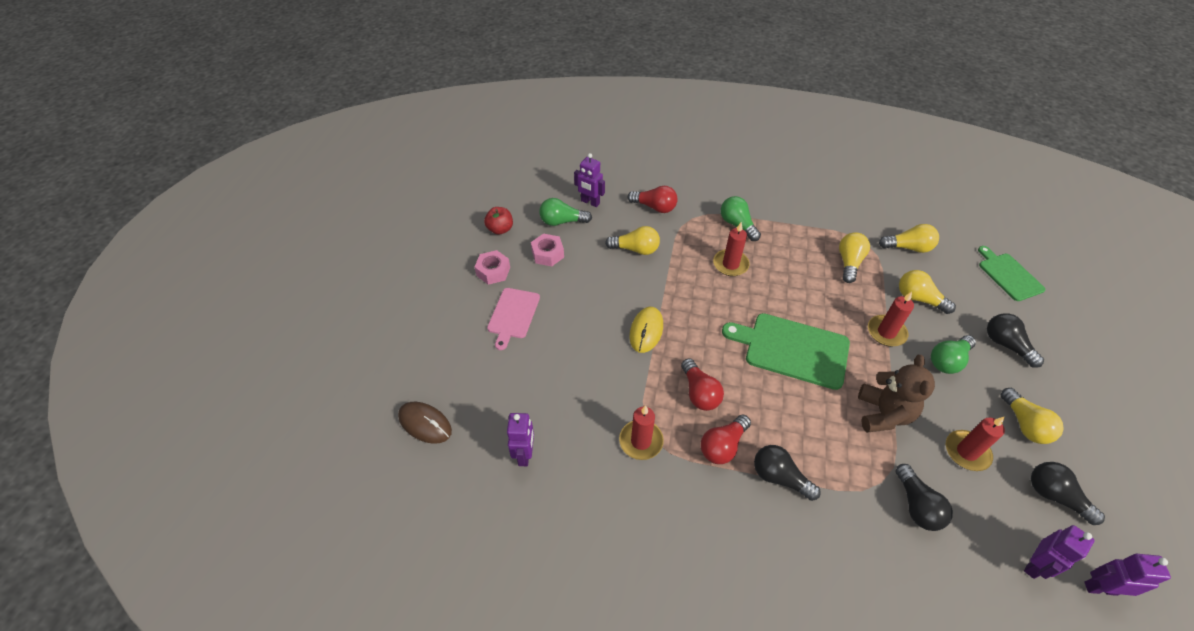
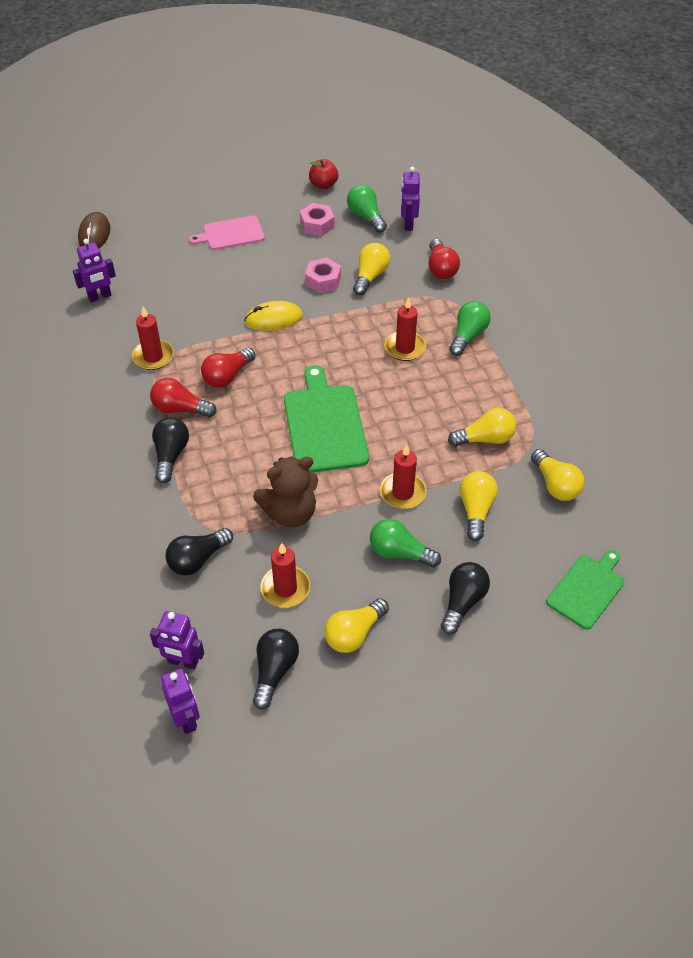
camera: 60 degrees right, 0 degrees up
pink nut [475,250,510,285] -> pink nut moved to [305,258,341,293]
yellow light bulb [605,226,660,255] -> yellow light bulb turned 135 degrees counterclockwise [353,243,390,295]

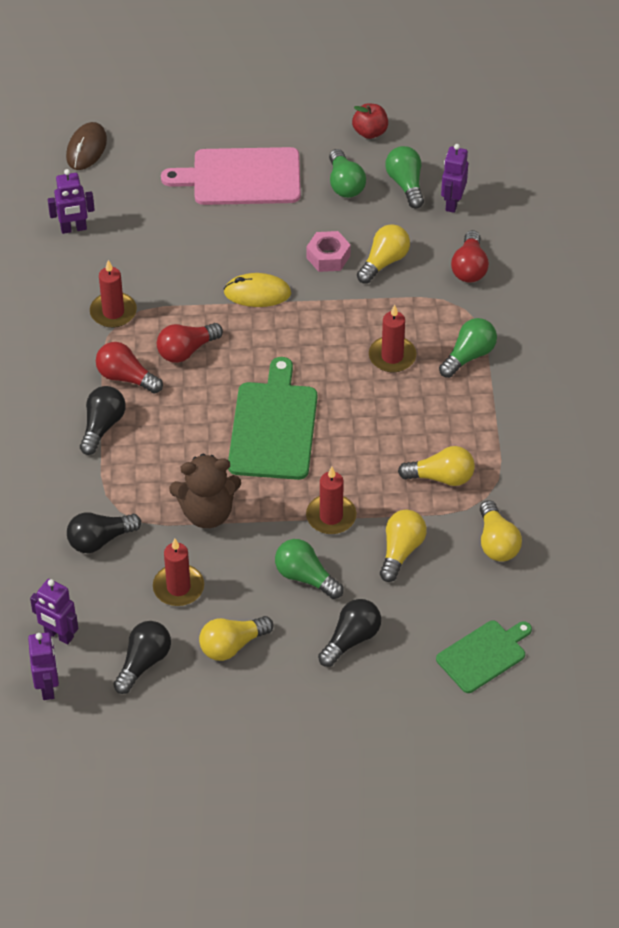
camera: 15 degrees right, 0 degrees up
pink cutting board [189,216,265,250] -> pink cutting board [161,147,301,205], size x1.59
pink nut [300,203,335,236] -> green light bulb [329,149,366,198]

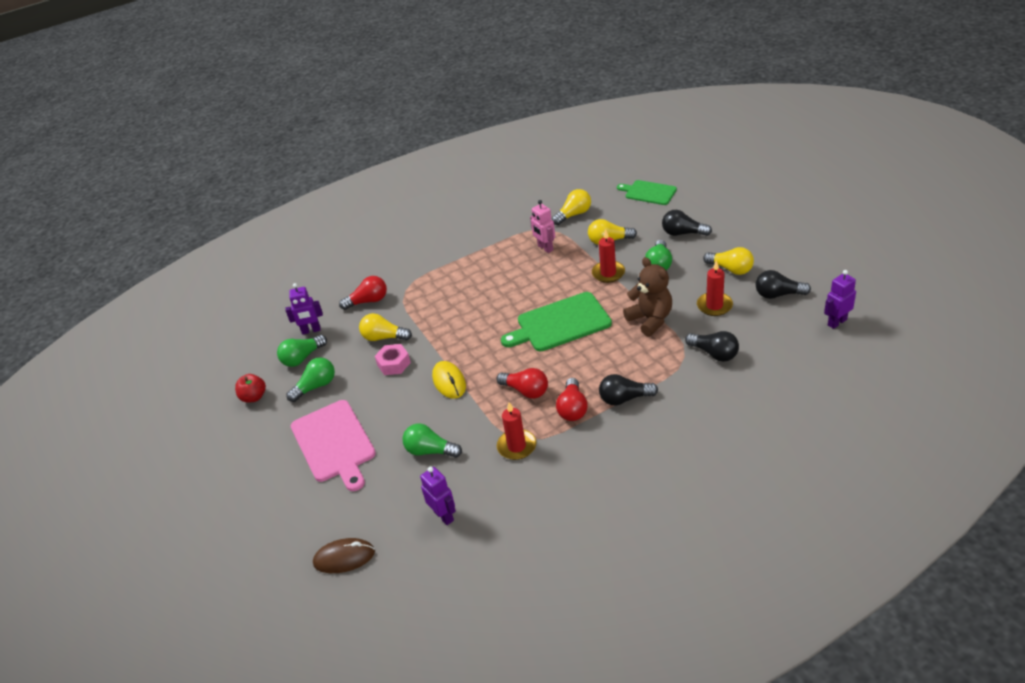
camera: 110 degrees left, 10 degrees down
purple robot [30,579,78,644] -> none
red candle [369,305,416,373] -> none
yellow light bulb [398,446,475,486] -> pink robot [530,200,555,253]
green light bulb [439,318,497,378] -> green light bulb moved to [403,423,462,458]

